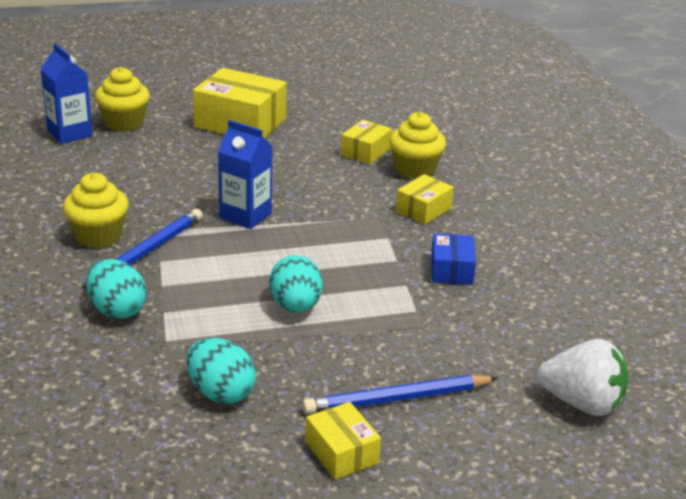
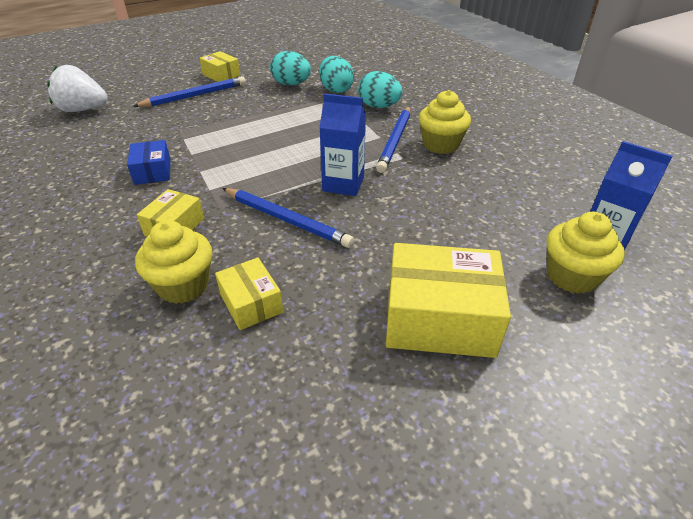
camera: 165 degrees right, 10 degrees up
turquoise egg [269,255,323,313] -> turquoise egg moved to [319,56,354,93]
yellow box [341,120,392,164] -> yellow box turned 45 degrees counterclockwise [215,257,283,330]
none -> blue pencil [222,188,354,248]

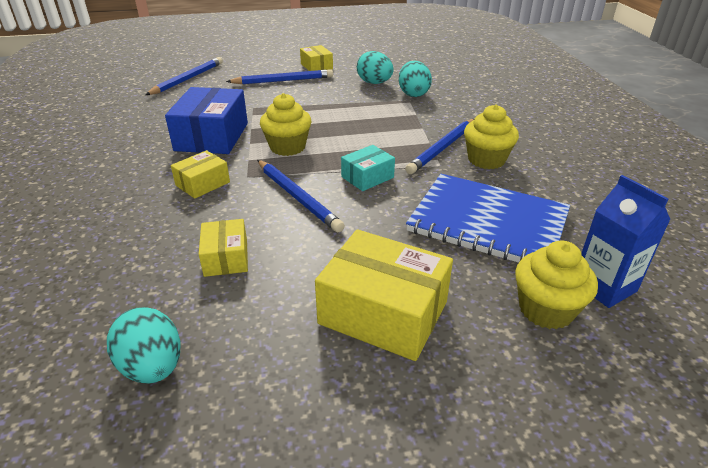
camera: 20 degrees right, 5 degrees down
white strawberry [47,65,108,112] -> blue pencil [145,57,223,95]
blue box [127,140,171,185] -> blue box [165,87,248,154], size x1.84
yellow cupcake [135,220,212,304] -> yellow cupcake moved to [260,93,312,156]
blue carton [319,93,366,196] -> turquoise box [341,145,395,191]
turquoise egg [358,71,402,108] -> turquoise egg moved to [107,307,181,384]
none -> blue notebook [406,174,570,263]

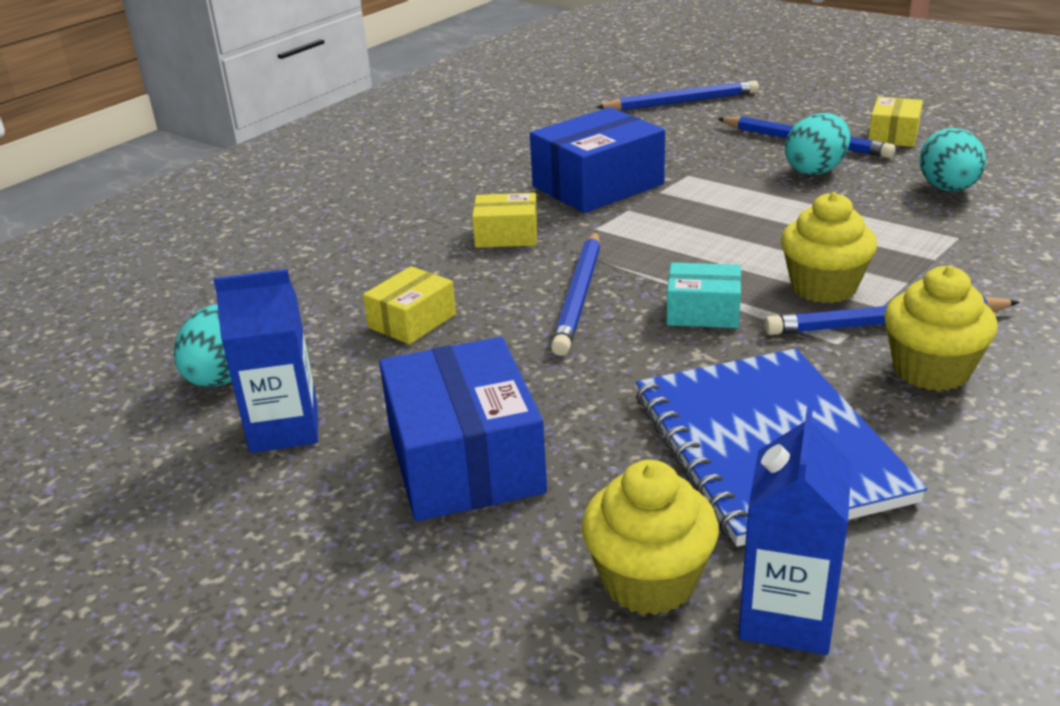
camera: 50 degrees right, 5 degrees down
yellow cupcake [260,93,312,156] -> yellow cupcake moved to [781,192,877,303]
yellow box [315,229,453,361] -> blue box [379,337,547,521]
turquoise egg [399,61,432,97] -> turquoise egg moved to [785,113,850,175]
none -> blue carton [213,269,318,453]

